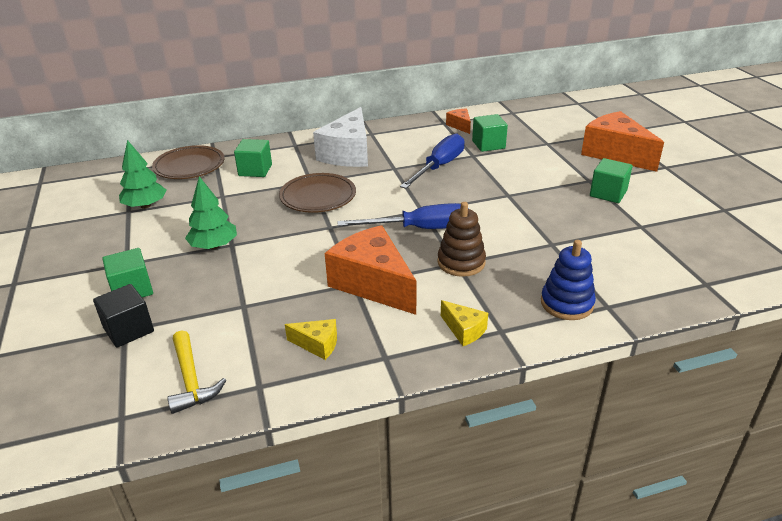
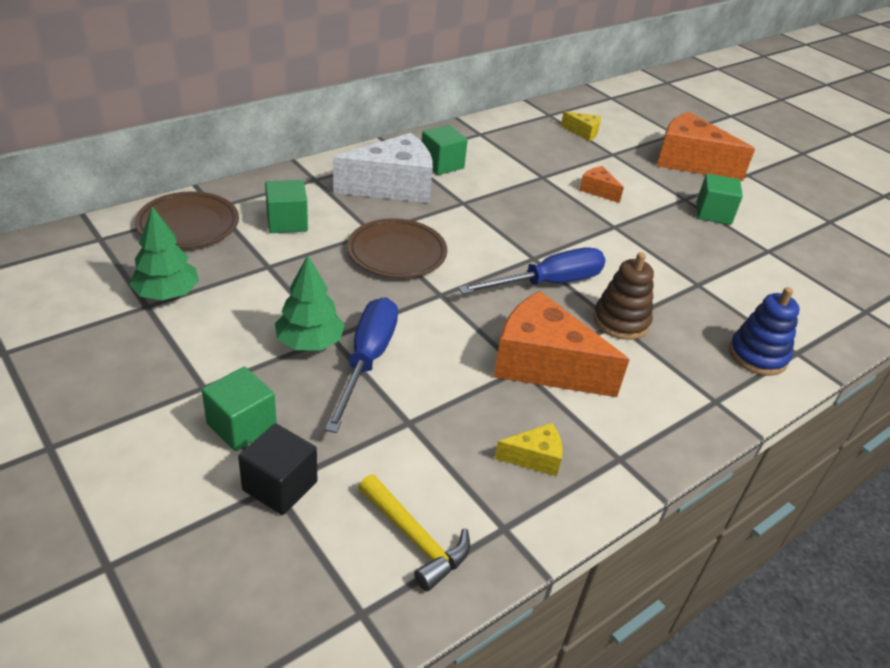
camera: 25 degrees left, 5 degrees up
white cheese [313,107,368,167] -> white cheese turned 105 degrees counterclockwise [333,133,433,203]
blue screwdriver [400,133,465,189] -> blue screwdriver moved to [325,297,398,433]
yellow cheese [441,300,488,346] -> yellow cheese moved to [561,111,601,141]
orange cheese [446,108,471,134] -> orange cheese moved to [579,166,624,203]
green cube [472,114,508,152] -> green cube moved to [422,125,468,175]

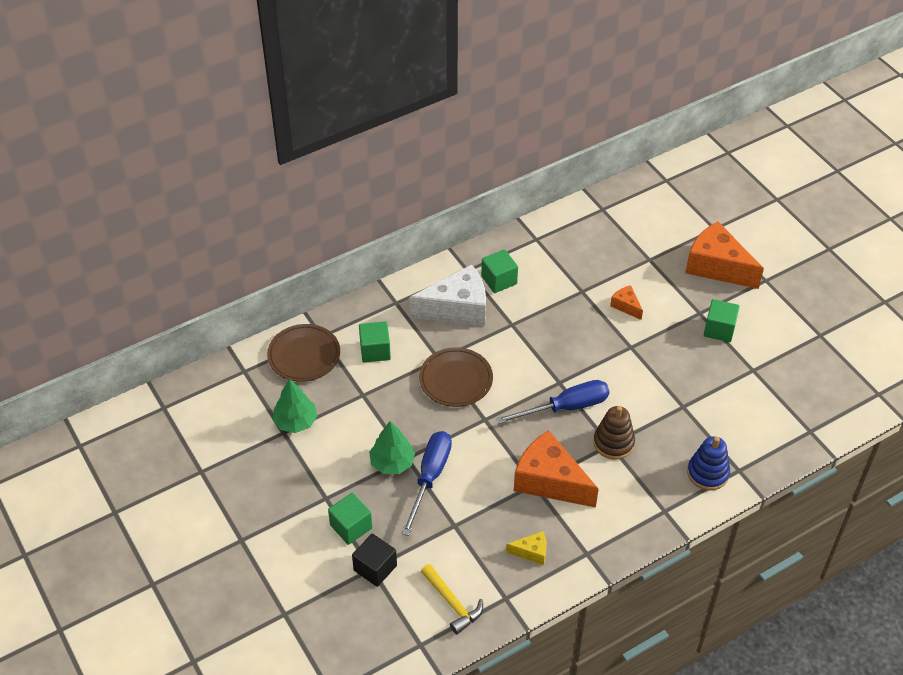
camera: 10 degrees right, 10 degrees up
yellow cheese [561,111,601,141] -> none

